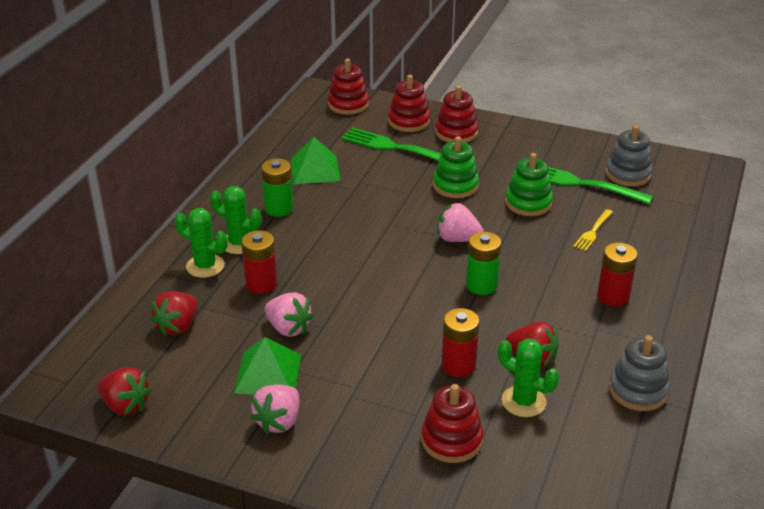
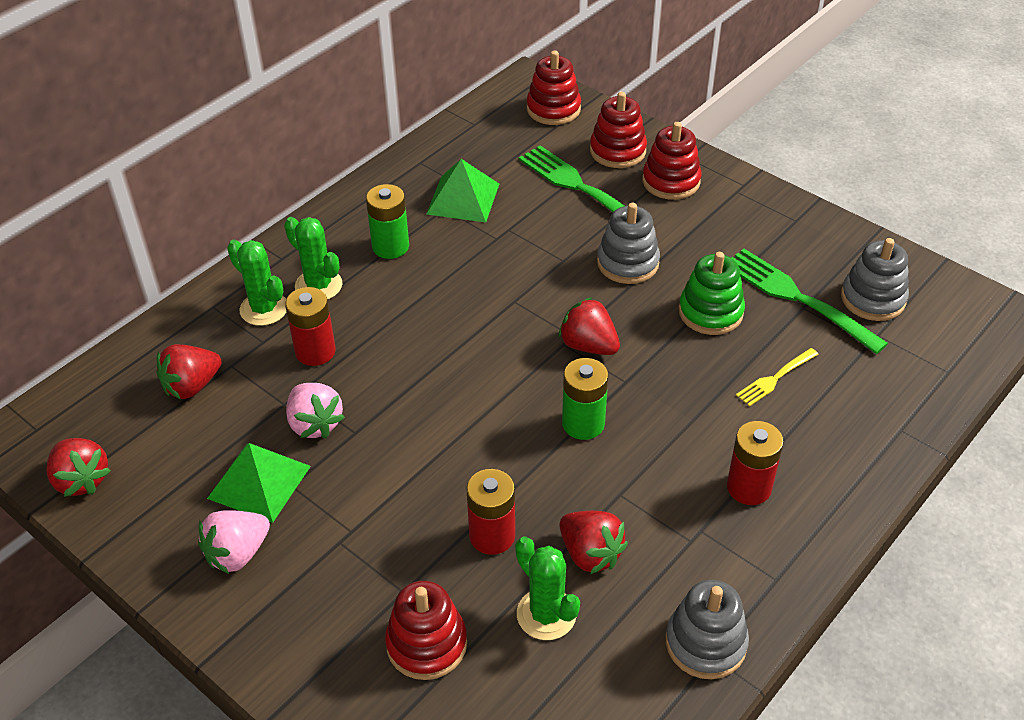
camera: 20 degrees right, 10 degrees up
green stacking toy [433,136,479,198] -> grey stacking toy [597,203,660,284]
pink strawberry [437,203,484,242] -> red strawberry [558,297,620,355]

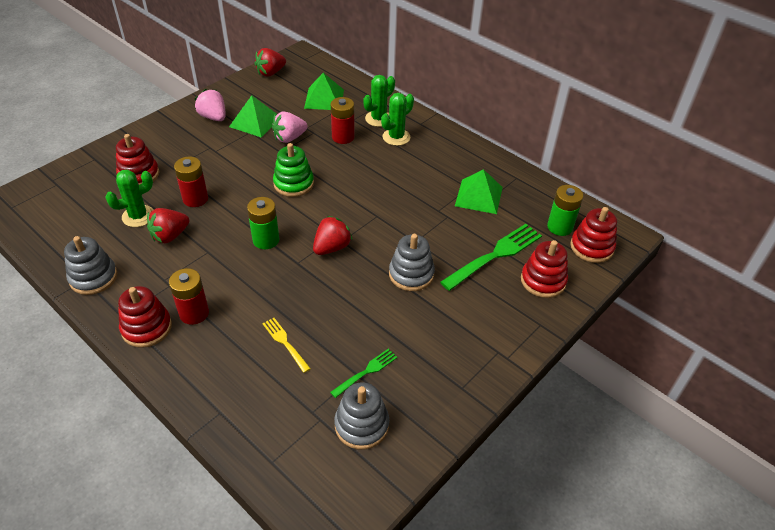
camera: 90 degrees right, 0 degrees up
red strawberry [156,344,222,399] -> green pyramid [304,73,344,110]
green battery [366,184,409,259] -> green battery moved to [547,185,583,236]
red stacking toy [642,122,702,200] -> red stacking toy moved to [118,286,172,348]
green stacking toy [679,252,745,335] -> green stacking toy moved to [273,143,314,197]
green fork [732,249,888,354] -> green fork [330,348,398,398], size x0.53

